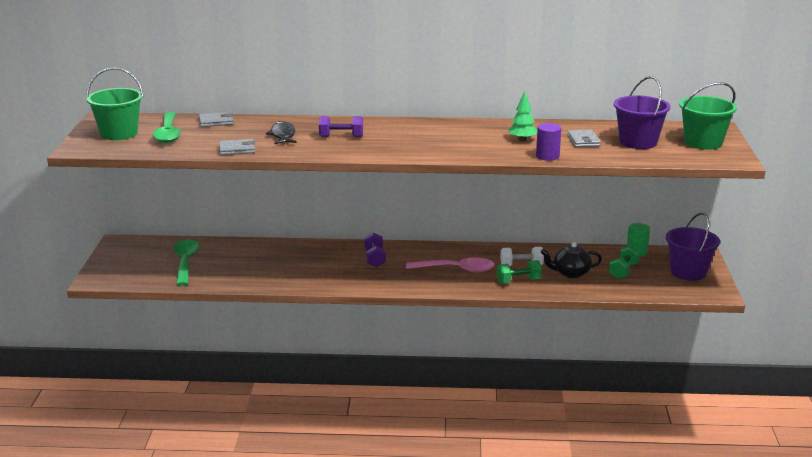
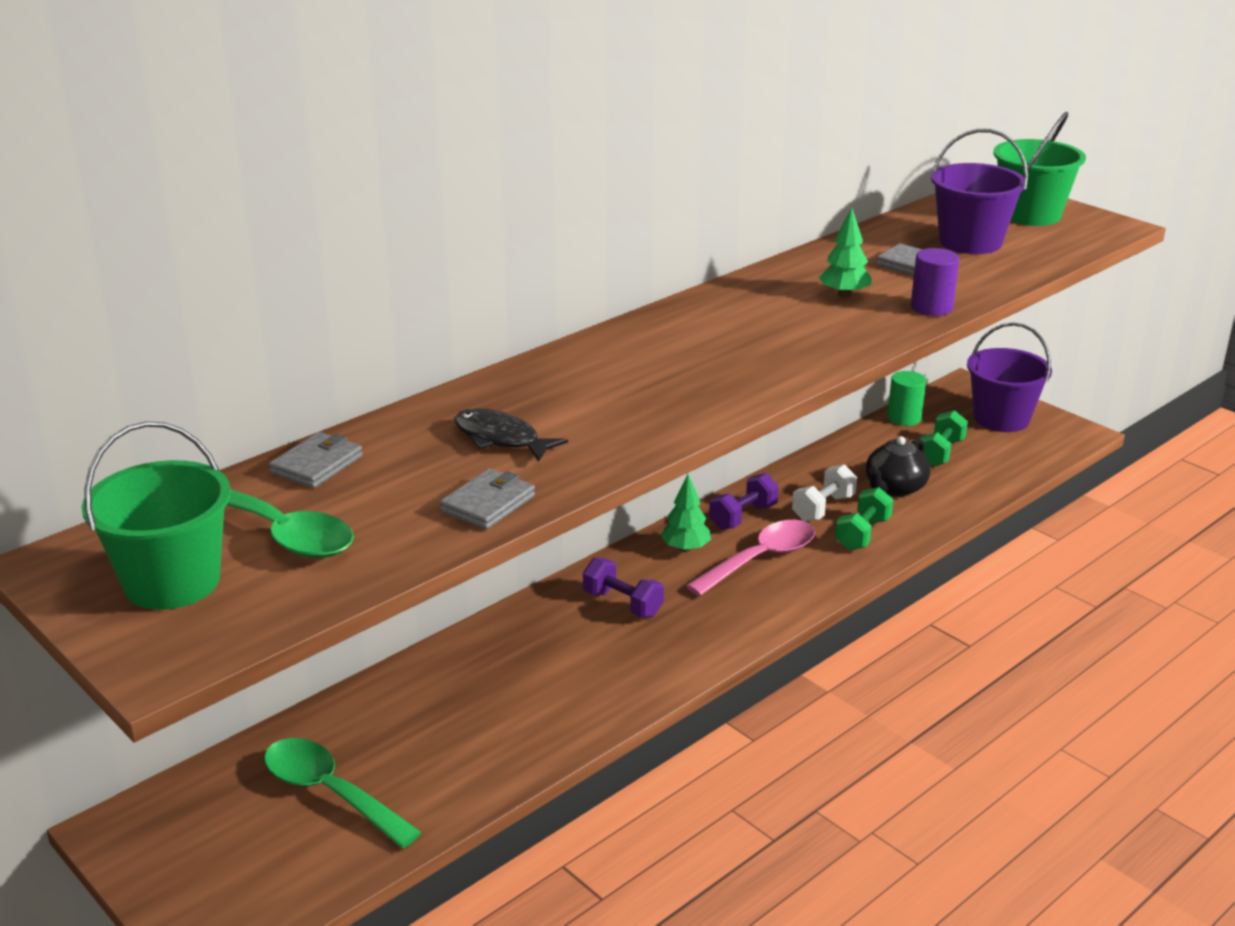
camera: 45 degrees left, 5 degrees up
purple dumbbell [319,116,363,137] -> purple dumbbell moved to [709,473,779,530]
green dumbbell [609,245,640,279] -> green dumbbell turned 45 degrees clockwise [918,410,968,467]
none -> green tree [661,474,711,552]

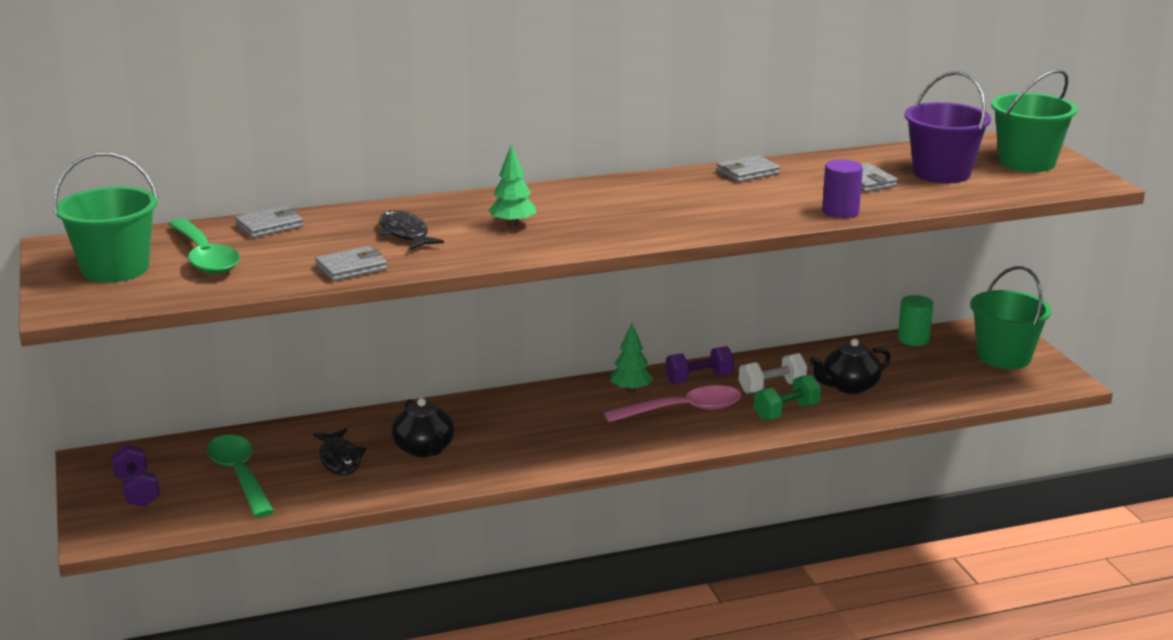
camera: 25 degrees right, 5 degrees down
purple dumbbell [583,558,664,617] -> purple dumbbell moved to [111,445,160,507]
green tree [819,207,872,298] -> green tree moved to [488,144,536,227]
green dumbbell [918,410,968,467] -> none
purple bucket [967,322,1052,432] -> green bucket [970,266,1051,369]
none -> black fish [313,428,366,475]
none -> black teapot [392,398,455,457]
none -> grey wallet [716,155,780,182]

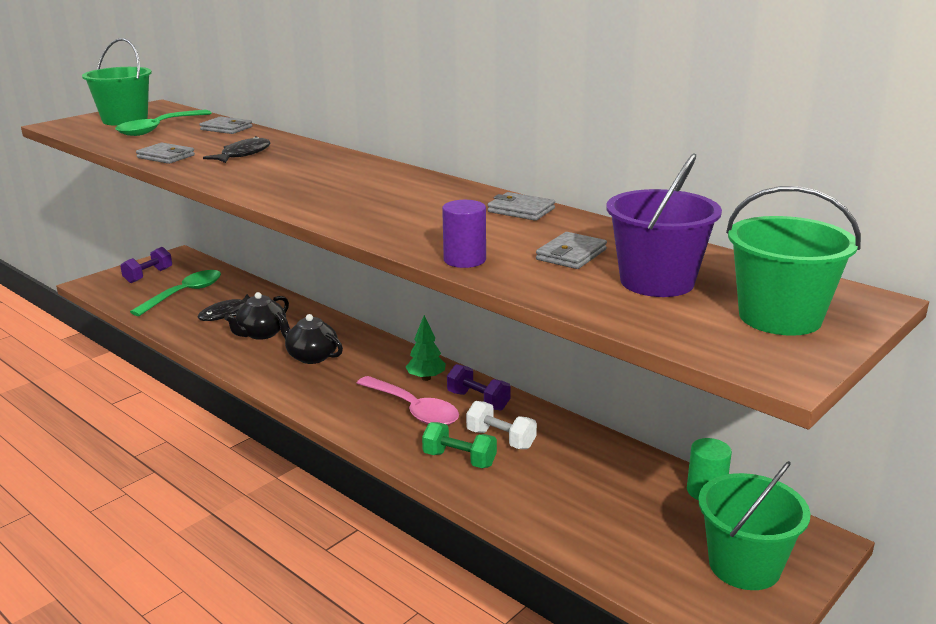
camera: 60 degrees right, 0 degrees up
green tree [488,144,536,227] -> none
black teapot [809,339,891,394] -> black teapot moved to [275,312,343,364]

